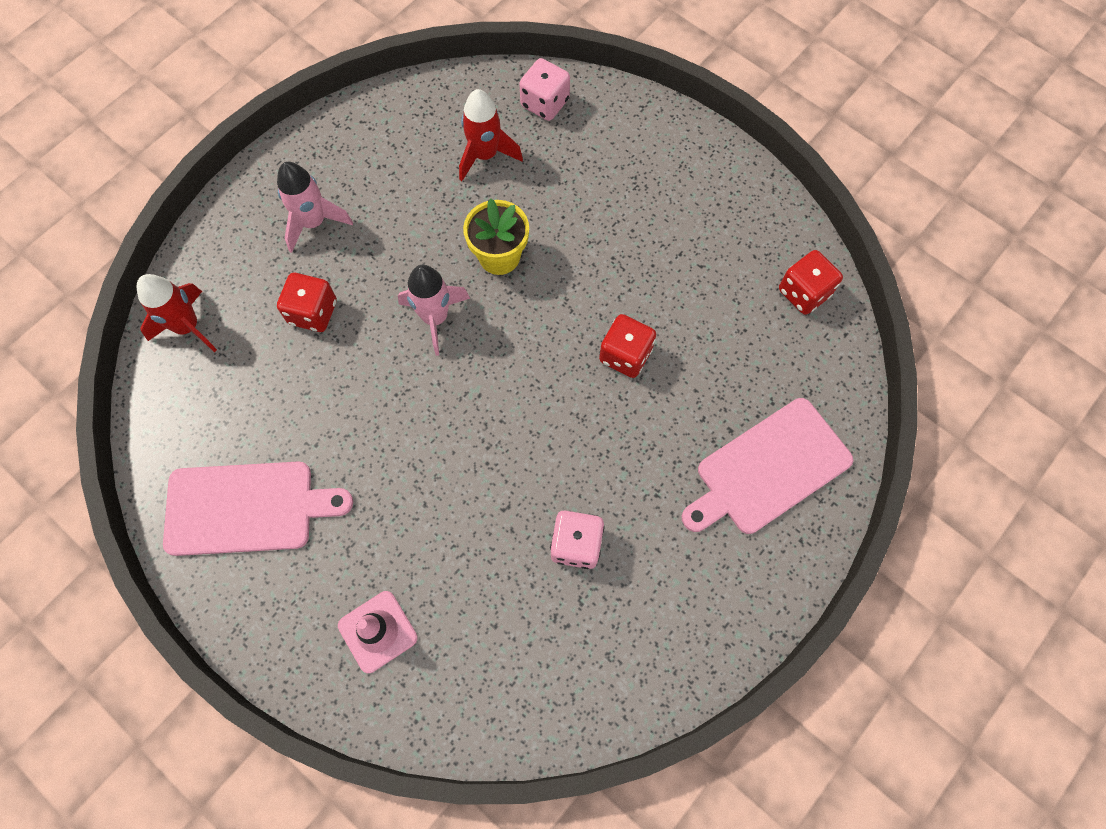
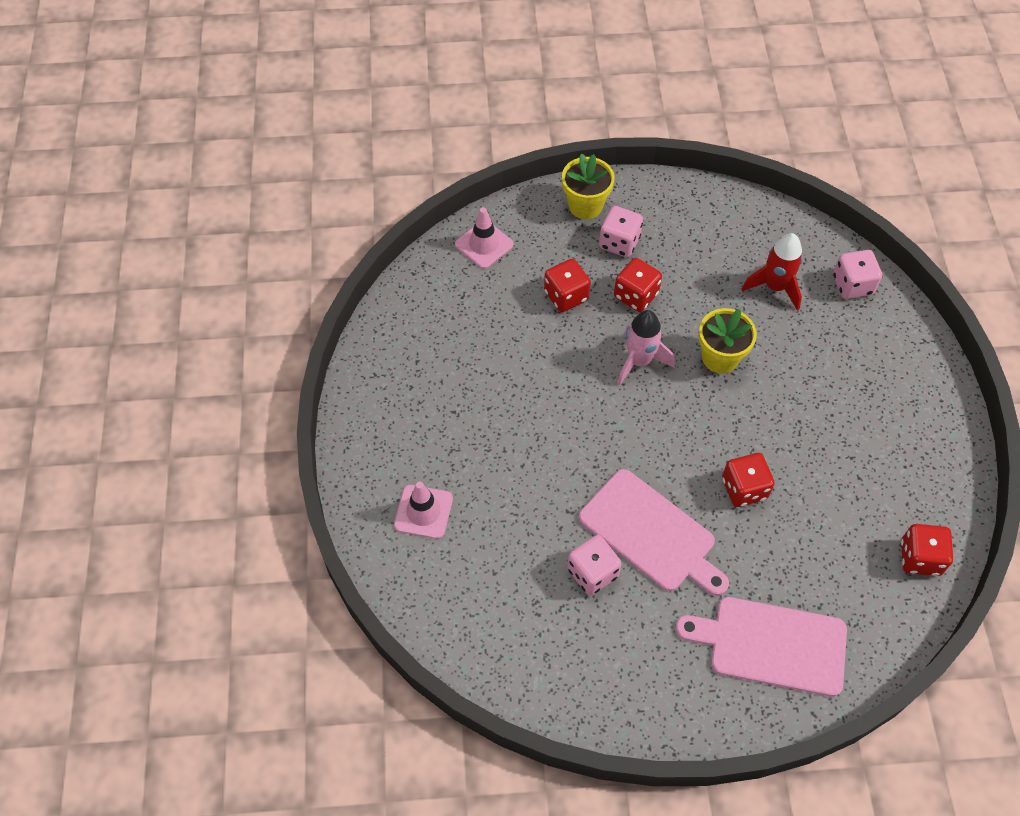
camera: 45 degrees right, 10 degrees down
red rocket [137,274,217,352] -> pink traffic cone [455,207,514,269]
pink cutting board [163,461,353,556] -> pink cutting board moved to [579,469,729,596]
pink rocket [277,162,353,253] -> pink dice [599,206,643,257]
none -> yellow flower pot [562,153,615,219]
none -> red dice [614,258,662,312]

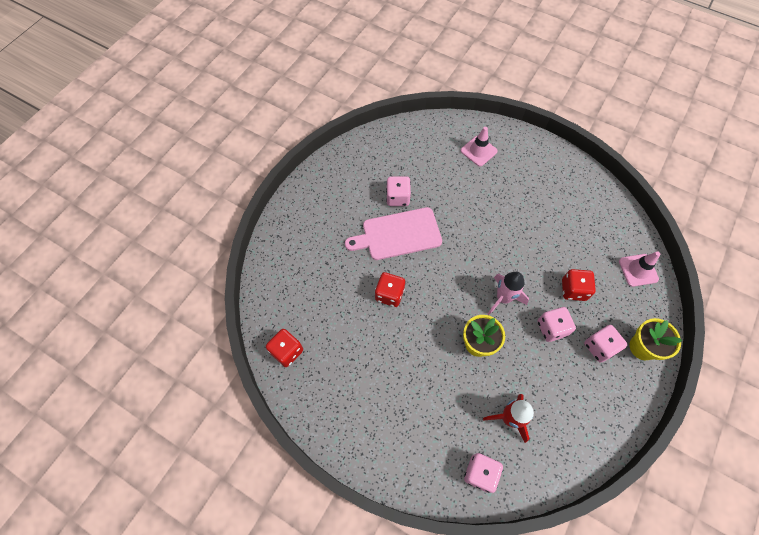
camera: 125 degrees right, 5 degrees up
red dice [614,258,662,312] -> pink dice [537,307,576,342]
pink cutting board [676,597,847,697] -> none

